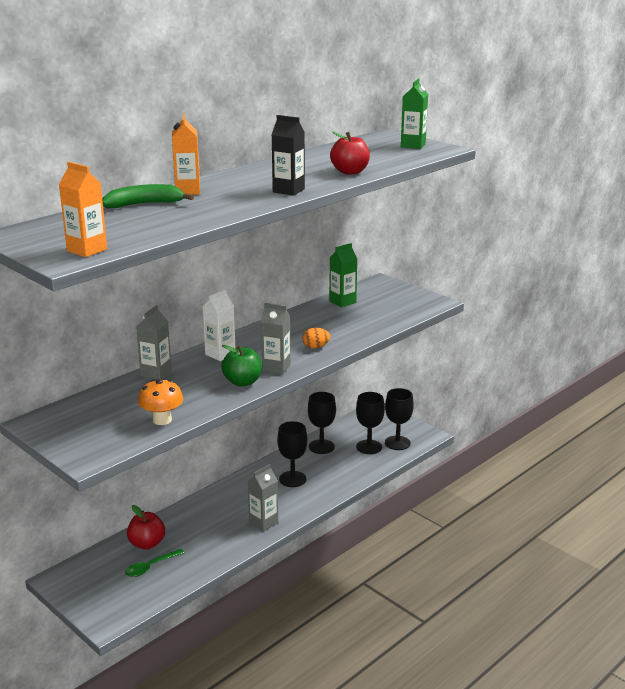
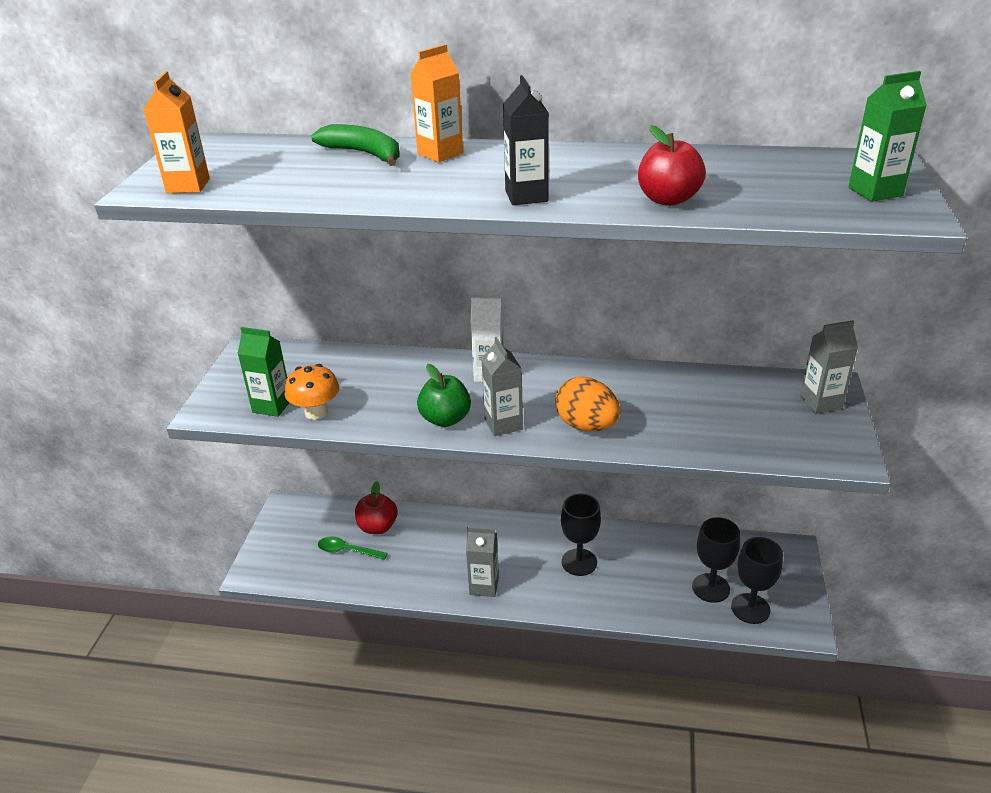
camera: 55 degrees right, 10 degrees up
grey carton [136,305,172,380] -> grey carton moved to [800,320,858,414]
orange egg [303,328,330,349] -> orange egg [555,377,620,432], size x1.75
black goblet [308,392,336,454] -> none
green carton [329,243,357,307] -> green carton moved to [237,327,290,417]

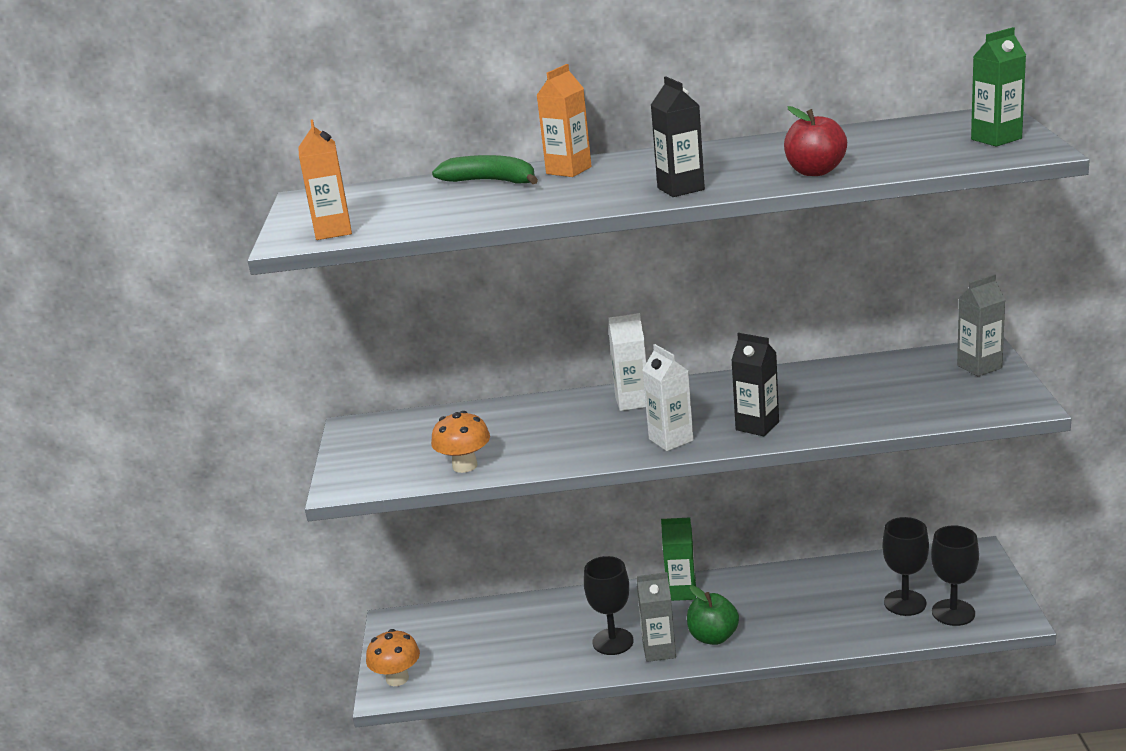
camera: 10 degrees left, 10 degrees down
green carton [237,327,290,417] -> green carton moved to [661,518,696,601]
green spoon [318,537,387,560] -> none
red apple [355,481,398,534] -> none
green apple [417,364,471,427] -> green apple moved to [687,585,739,645]
grey carton [481,337,523,436] -> white carton [642,344,693,451]
orange egg [555,377,620,432] -> black carton [731,333,779,436]
black goblet [561,493,601,576] -> black goblet moved to [584,556,634,655]
none -> orange mushroom [366,629,420,686]

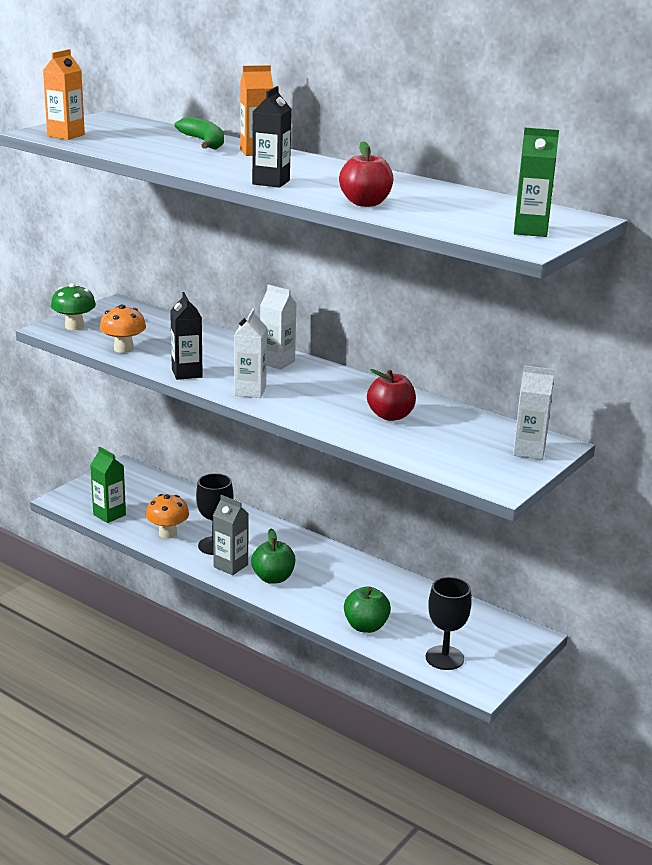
camera: 35 degrees right, 0 degrees up
orange mushroom [366,629,420,686] -> orange mushroom moved to [146,494,189,539]
green carton [661,518,696,601] -> green carton moved to [90,447,126,523]
black carton [731,333,779,436] -> black carton moved to [170,292,203,380]
black goblet [882,517,929,616] -> none
grey carton [957,274,1005,376] -> white carton [513,365,555,460]
none -> green mushroom [51,283,96,330]
none -> green apple [344,586,391,633]
none -> red apple [367,369,416,421]

